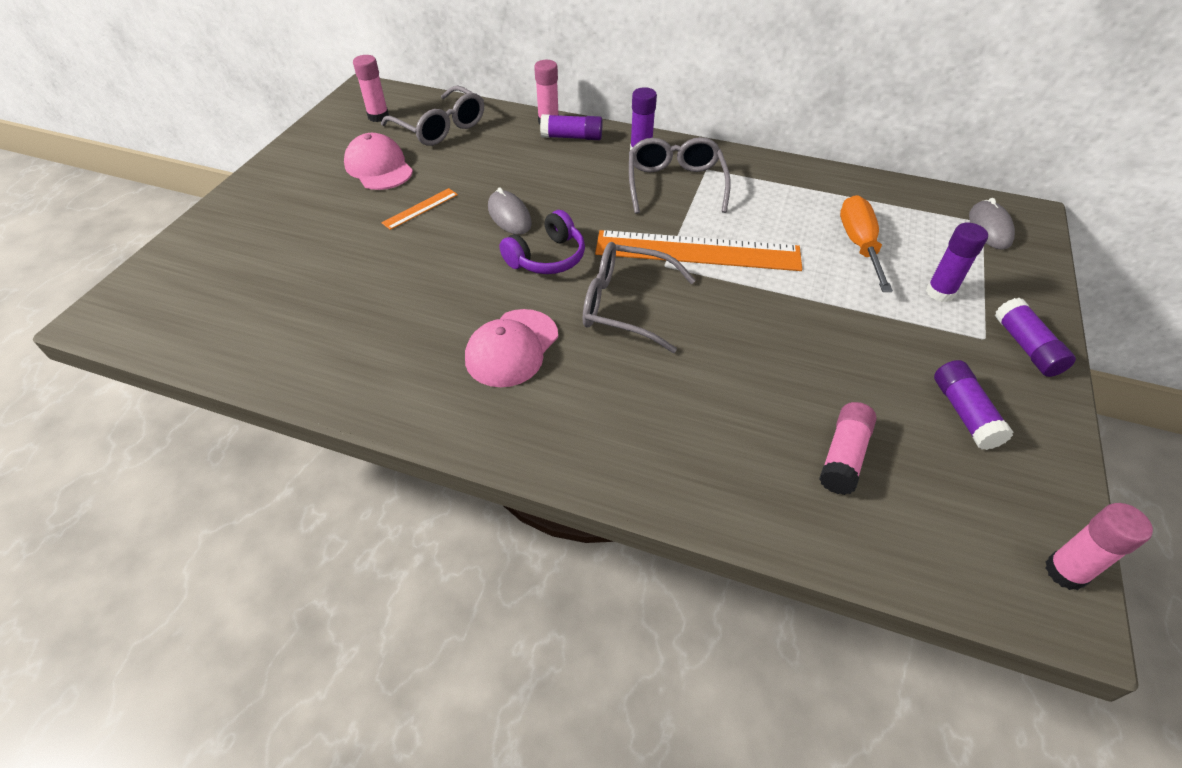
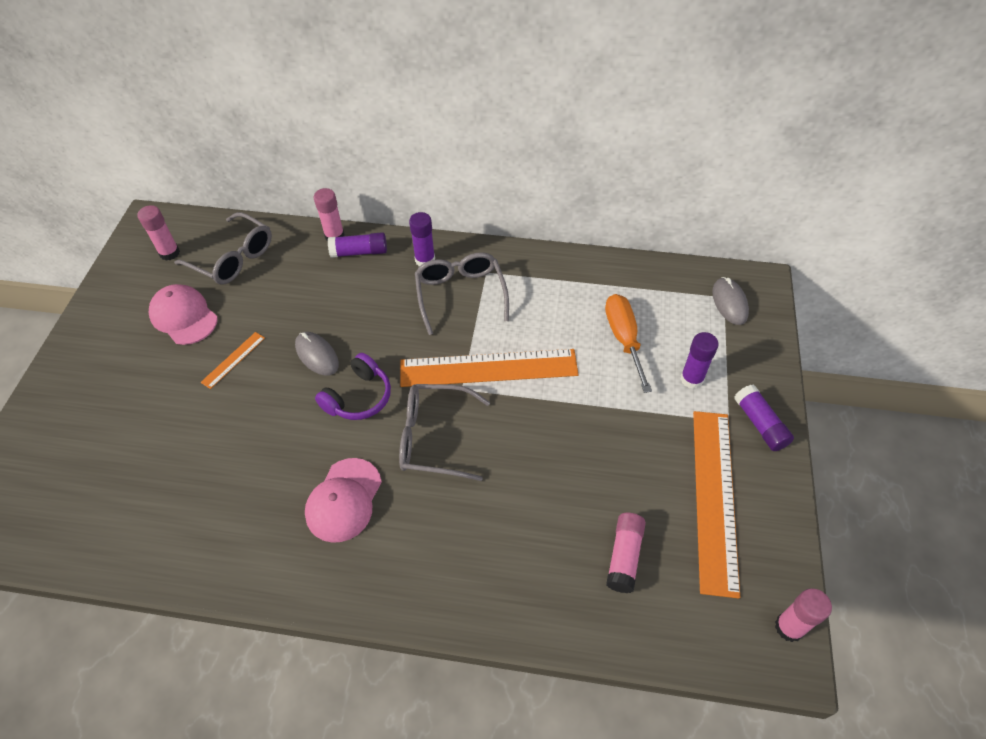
camera: 10 degrees left, 5 degrees up
purple glue stick [934,360,1013,450] -> orange ruler [693,411,740,598]

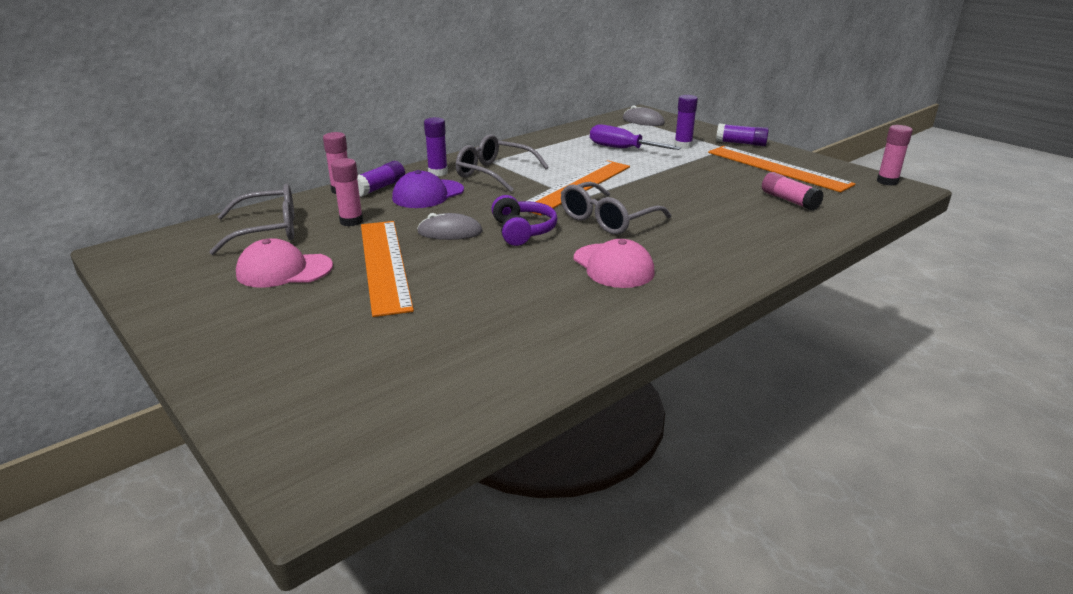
camera: 50 degrees left, 25 degrees down
pink glue stick [138,205,180,261] -> pink glue stick moved to [331,158,363,226]
orange ruler [201,332,265,389] -> orange ruler [361,221,414,317], size x2.31
orange screwdriver [605,294,652,393] -> purple screwdriver [590,124,681,150]
none -> purple cap [392,170,464,208]

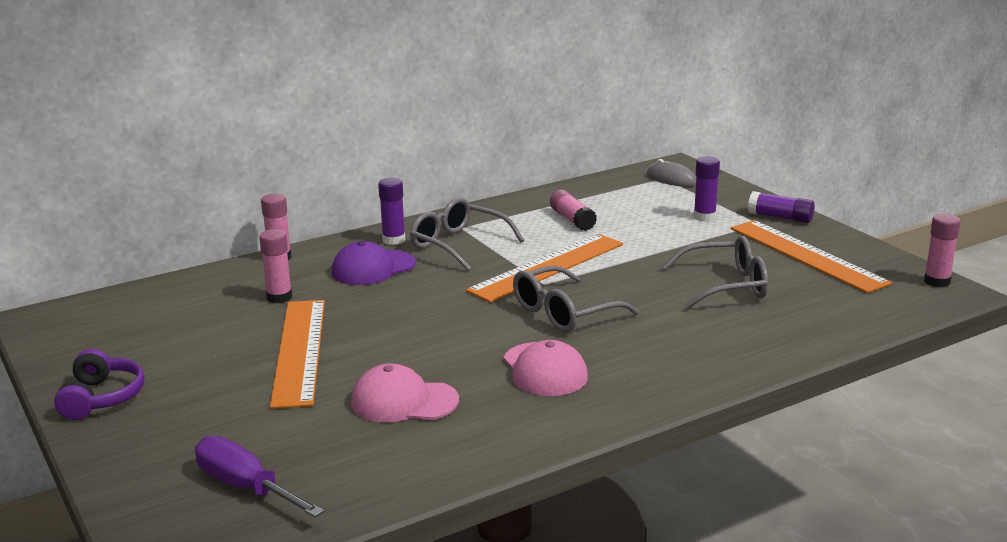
camera: 10 degrees right, 5 degrees down
grey glasses [209,184,294,255] -> grey glasses moved to [662,236,768,310]
pink cap [236,238,333,288] -> pink cap moved to [351,363,459,422]
purple glue stick [357,161,405,197] -> none
grey mouse [417,213,483,240] -> none
purple headphones [492,195,557,246] -> purple headphones moved to [54,349,144,420]
purple screwdriver [590,124,681,150] -> purple screwdriver moved to [195,436,324,517]
pink glue stick [762,172,824,211] -> pink glue stick moved to [550,190,597,231]

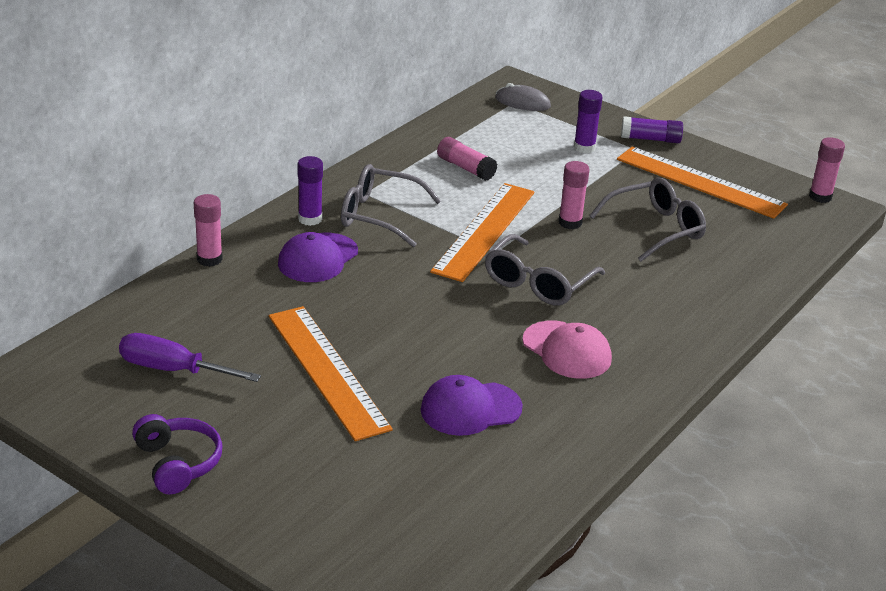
camera: 25 degrees left, 10 degrees up
purple screwdriver [195,436,324,517] -> purple screwdriver moved to [119,333,261,382]
pink glue stick [259,229,292,303] -> pink glue stick moved to [559,161,590,229]
pink cap [351,363,459,422] -> purple cap [421,375,523,436]

